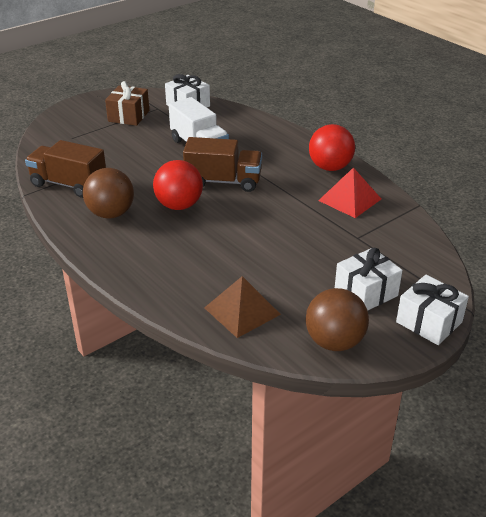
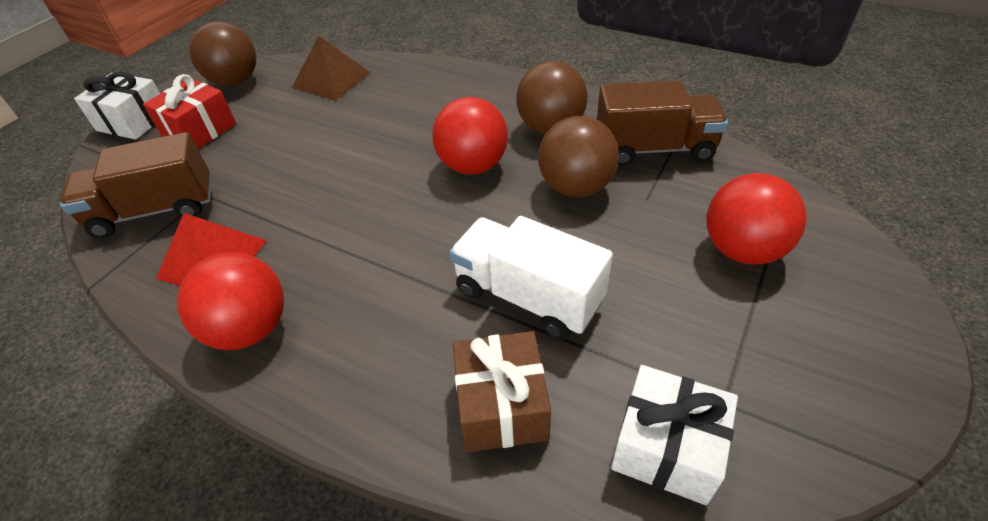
camera: 160 degrees right, 10 degrees up
brown gift [105,81,149,126] -> brown gift moved to [453,331,551,452]
brown truck [183,137,262,192] -> brown truck moved to [60,132,212,238]
white gift [335,248,403,311] -> red gift [143,74,236,149]
none -> brown ball [538,116,619,197]
none -> red ball [707,173,807,264]

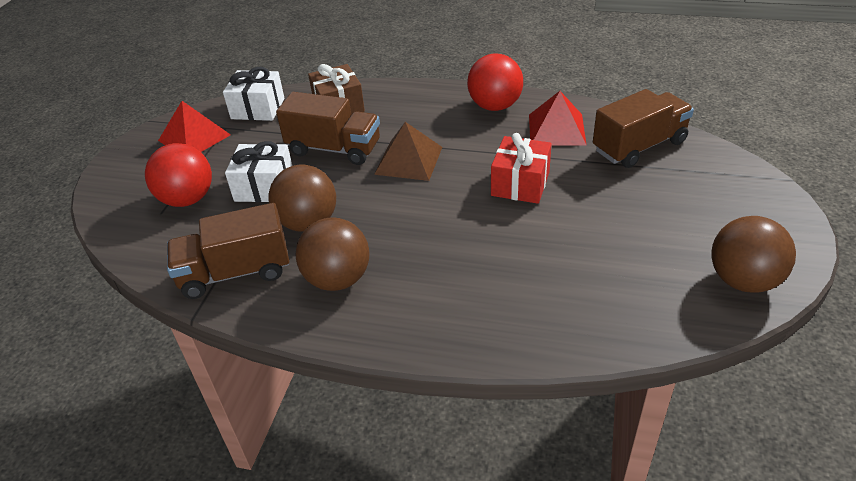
camera: 165 degrees right, 5 degrees down
white gift [74,72,160,140] -> white gift moved to [225,141,292,202]
red gift [143,74,236,149] -> red gift moved to [491,133,552,204]
brown pyramid [292,36,371,101] -> brown pyramid moved to [374,122,442,181]
red ball [432,97,508,174] -> none
white truck [449,216,613,340] -> brown truck [276,92,380,165]
none -> red pyramid [158,101,231,152]

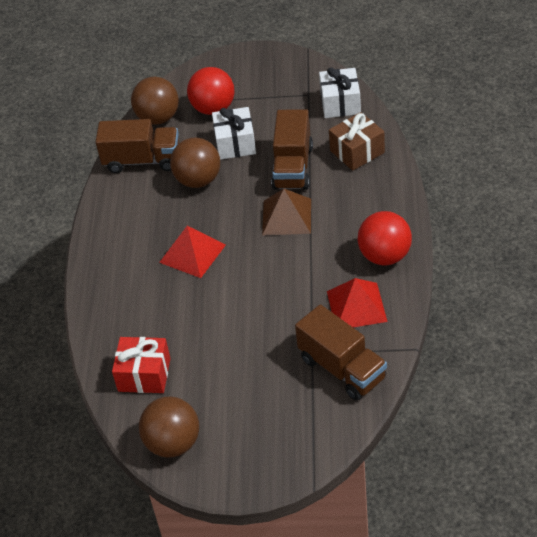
camera: 80 degrees right, 5 degrees up
red pyramid [158,101,231,152] -> red pyramid moved to [159,226,226,278]
brown truck [167,203,289,299] -> brown truck turned 120 degrees clockwise [95,119,179,173]
brown ball [295,217,370,291] -> brown ball moved to [131,77,179,125]
red gift [491,133,552,204] -> red gift moved to [112,337,171,393]

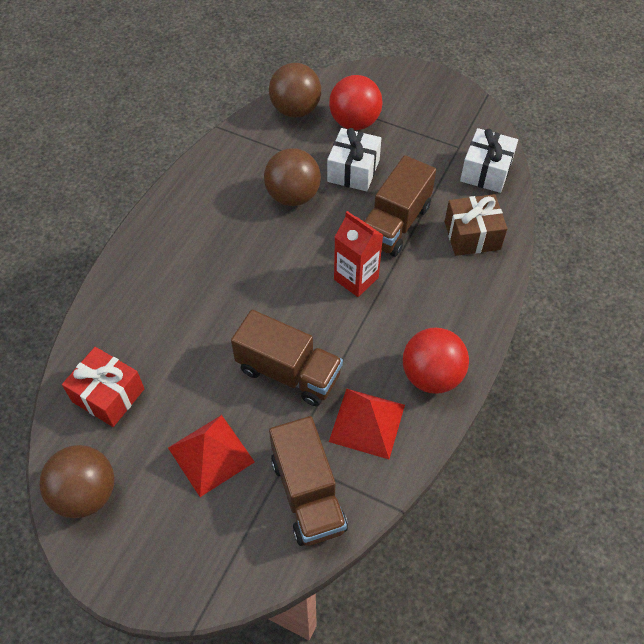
camera: 20 degrees right, 10 degrees up
brown truck [95,119,179,173] -> brown truck moved to [231,310,343,406]
red pyramid [159,226,226,278] -> red pyramid moved to [168,415,255,497]
brown pyramid [262,189,311,236] -> red carton [334,211,383,297]

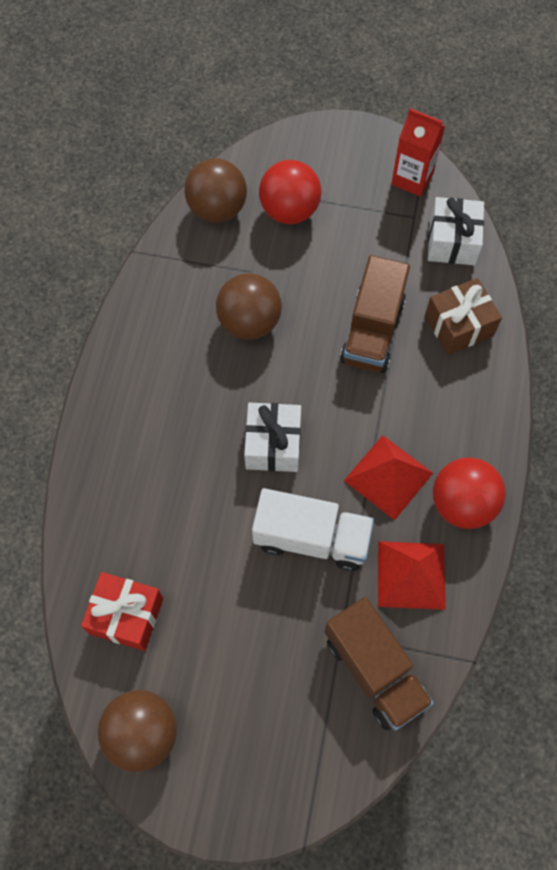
camera: 15 degrees left, 10 degrees up
red pyramid [168,415,255,497] -> red pyramid moved to [344,435,433,520]
brown truck [231,310,343,406] -> white truck [252,488,374,571]
white gift [327,128,381,191] -> white gift moved to [244,402,301,472]
red carton [334,211,383,297] -> red carton moved to [391,108,445,197]

